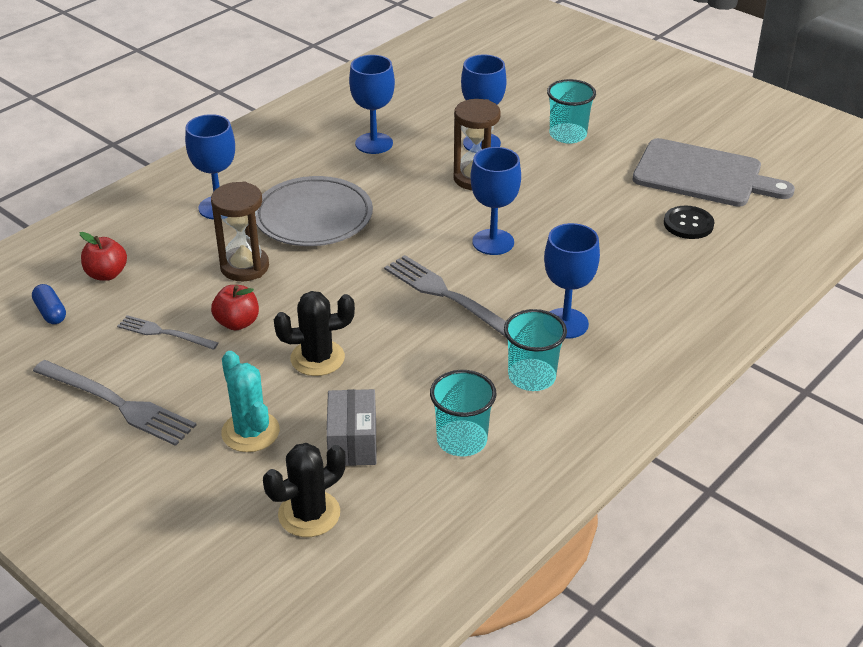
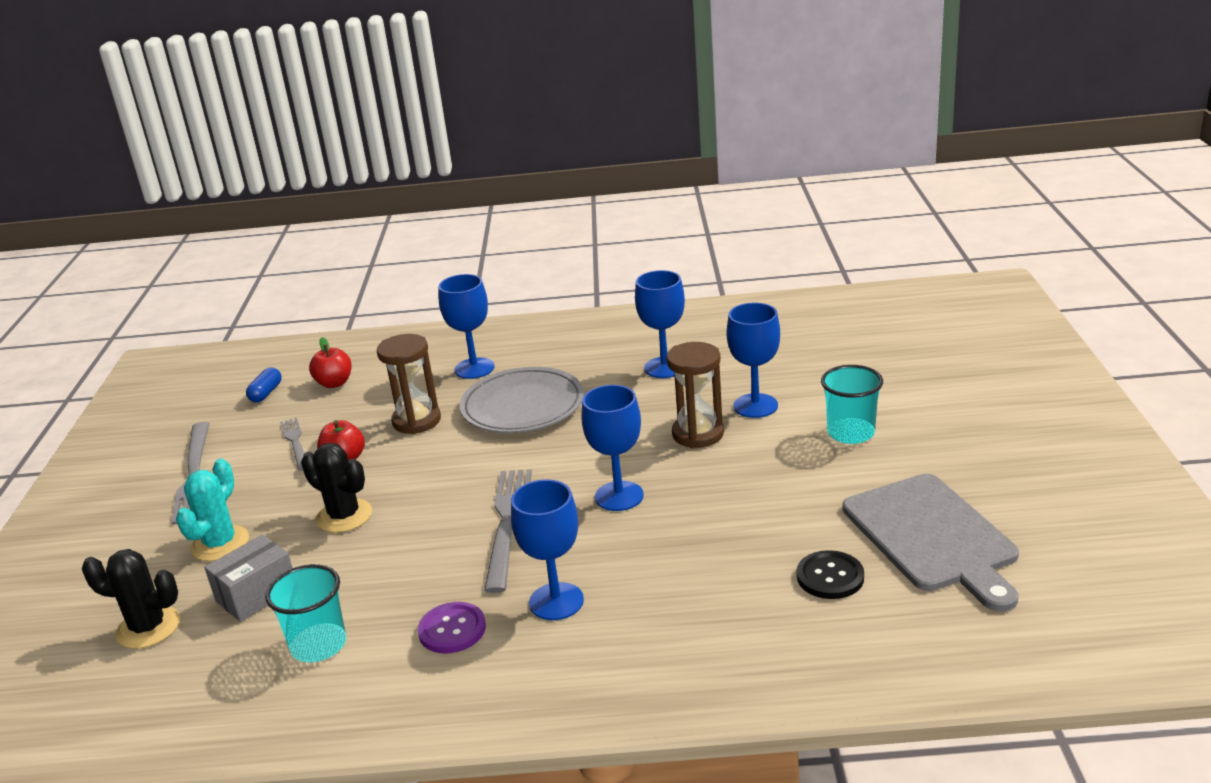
camera: 50 degrees right, 10 degrees down
turquoise cup [504,309,567,391] -> purple button [418,602,486,653]

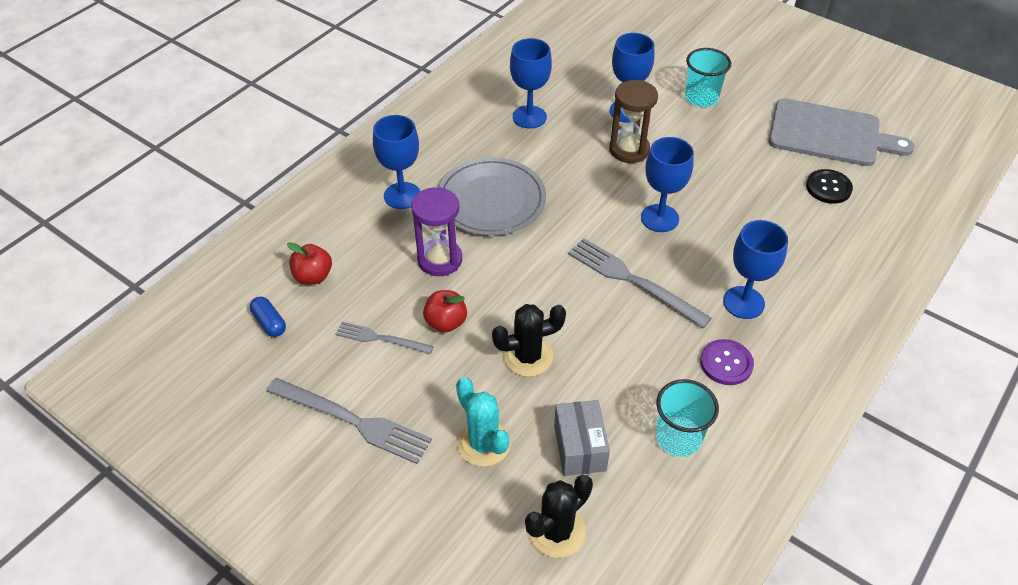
camera: 55 degrees left, 20 degrees up
brown hourglass [377,334,441,434] -> purple hourglass [411,187,462,276]

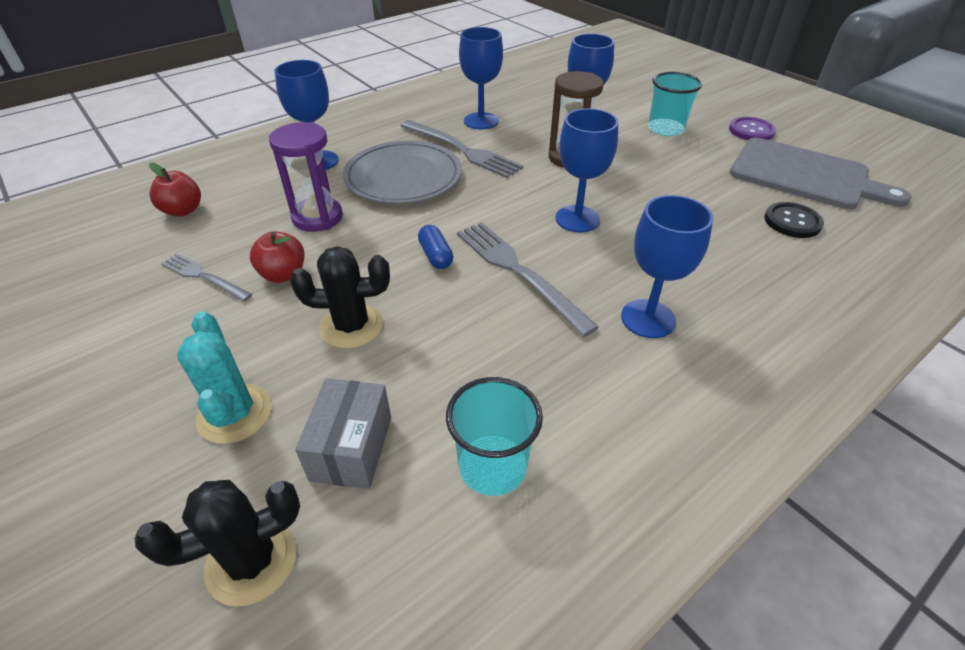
camera: 15 degrees right, 5 degrees down
blue capsule [250,296,286,337] -> blue capsule moved to [418,225,453,269]
grey fork [267,378,432,464] -> grey fork moved to [401,120,523,178]
purple button [700,339,754,385] -> purple button moved to [729,117,776,140]

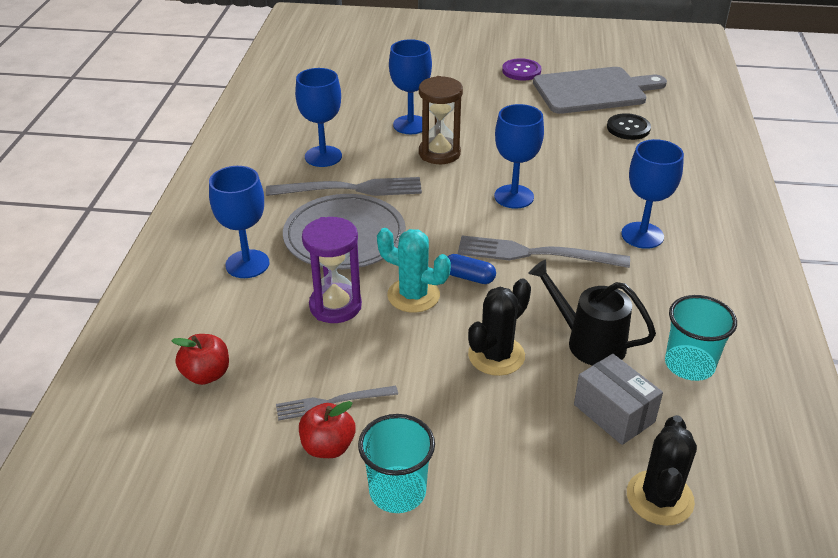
camera: 45 degrees left, 5 degrees down
turquoise cactus [177,311,272,444] -> turquoise cactus moved to [377,228,451,313]
red apple [250,231,304,283] -> red apple moved to [299,401,355,458]
turquoise cup [648,72,702,136] -> turquoise cup moved to [358,414,435,513]
none -> black watering can [528,259,656,366]

